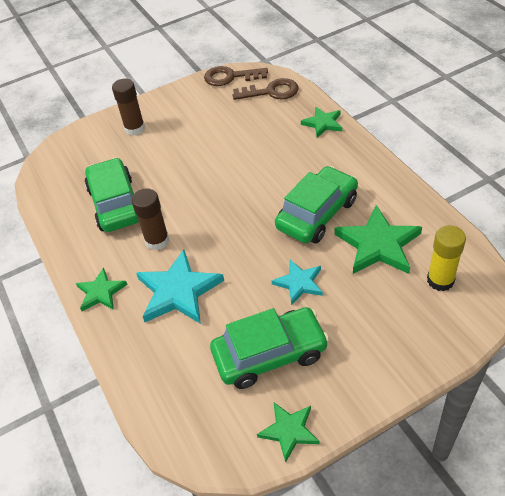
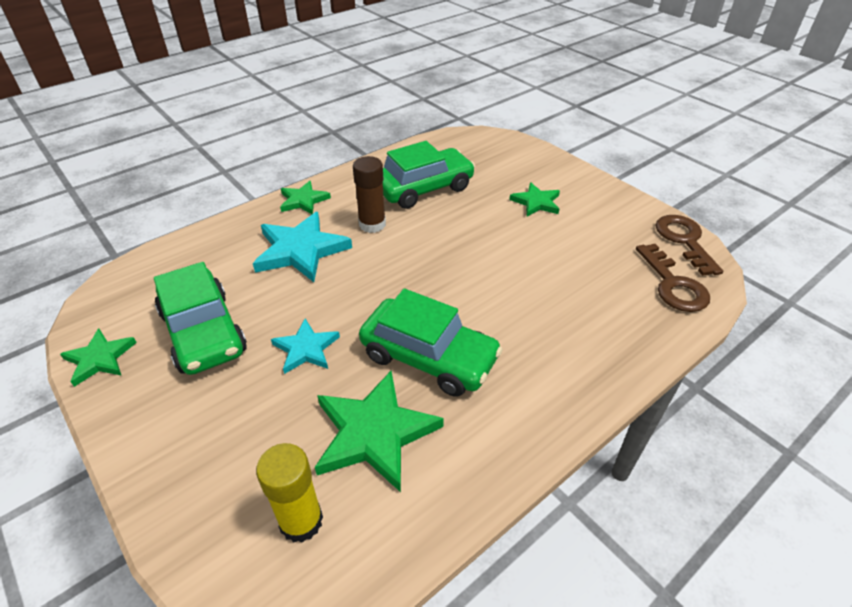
camera: 75 degrees right, 5 degrees down
brown glue stick [112,79,145,136] -> none
green star [301,107,342,138] -> green star moved to [509,182,560,217]

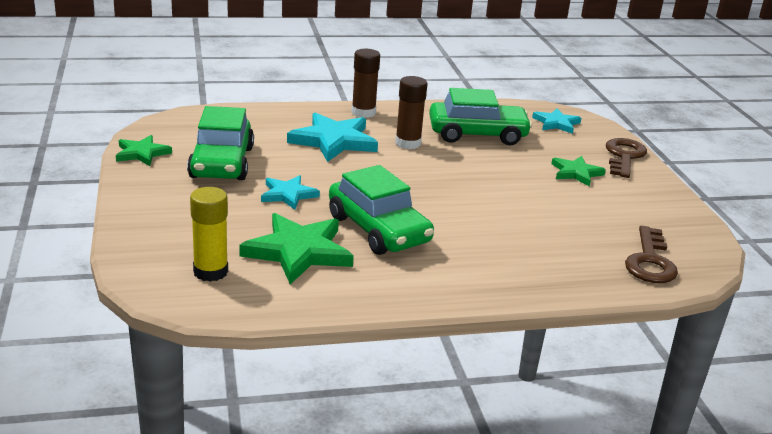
camera: 25 degrees right, 15 degrees down
green star [280,181,331,214] -> brown glue stick [351,49,380,118]
brown key [656,215,723,276] -> brown key moved to [606,138,647,178]
none -> turquoise star [532,108,581,134]

